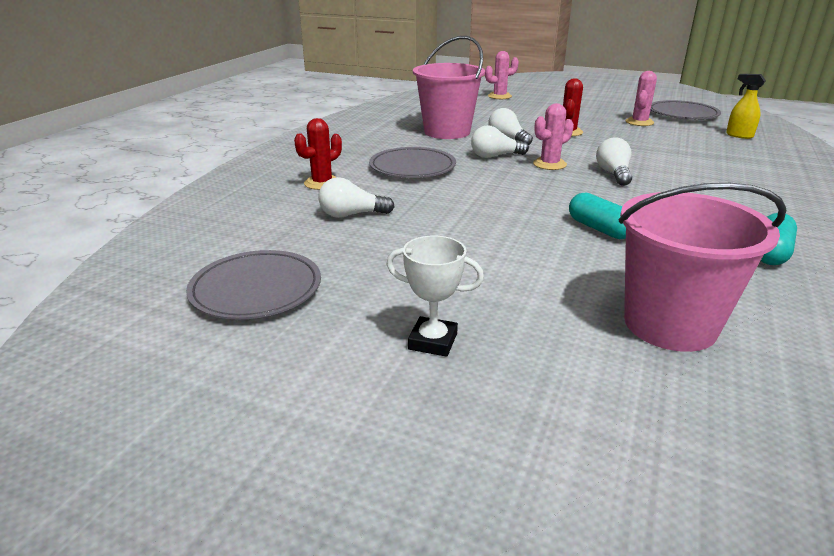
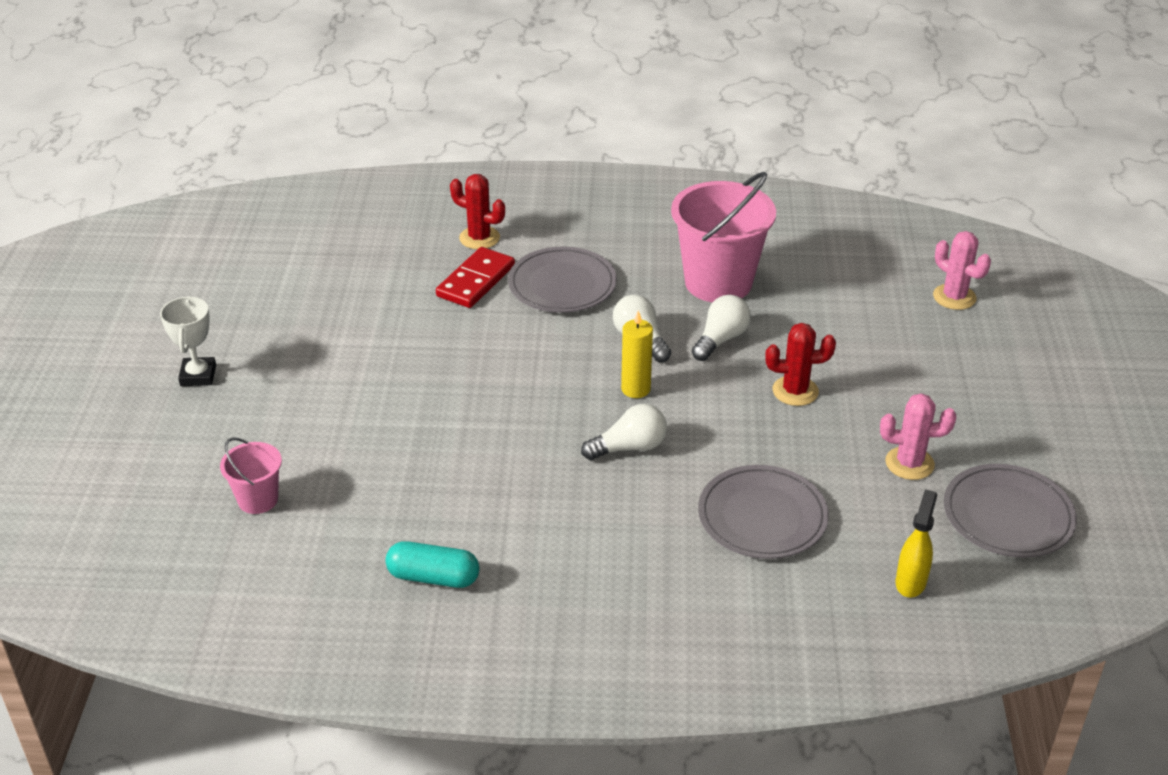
camera: 70 degrees right, 10 degrees up
grey plate [186,250,321,319] -> grey plate moved to [698,465,829,559]
white light bulb [319,177,395,218] -> none
pink cactus [533,103,574,170] -> yellow candle [621,310,653,398]
turquoise capsule [569,192,626,239] -> none
pink bucket [619,183,786,352] -> pink bucket [220,438,282,514], size x0.50
none -> red domino [436,247,515,308]

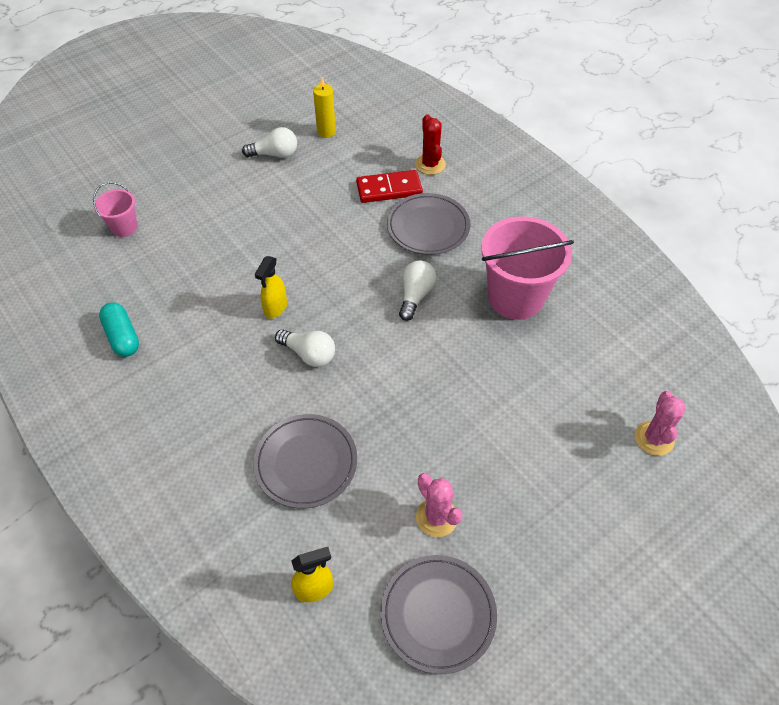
camera: 50 degrees right, 15 degrees up
white trophy [160,296,216,386] -> none
yellow candle [621,310,653,398] -> yellow candle moved to [313,78,336,138]
white light bulb [692,295,751,361] -> white light bulb moved to [242,127,297,158]
red cactus [765,323,836,406] -> none
none -> yellow spray bottle [255,256,287,319]

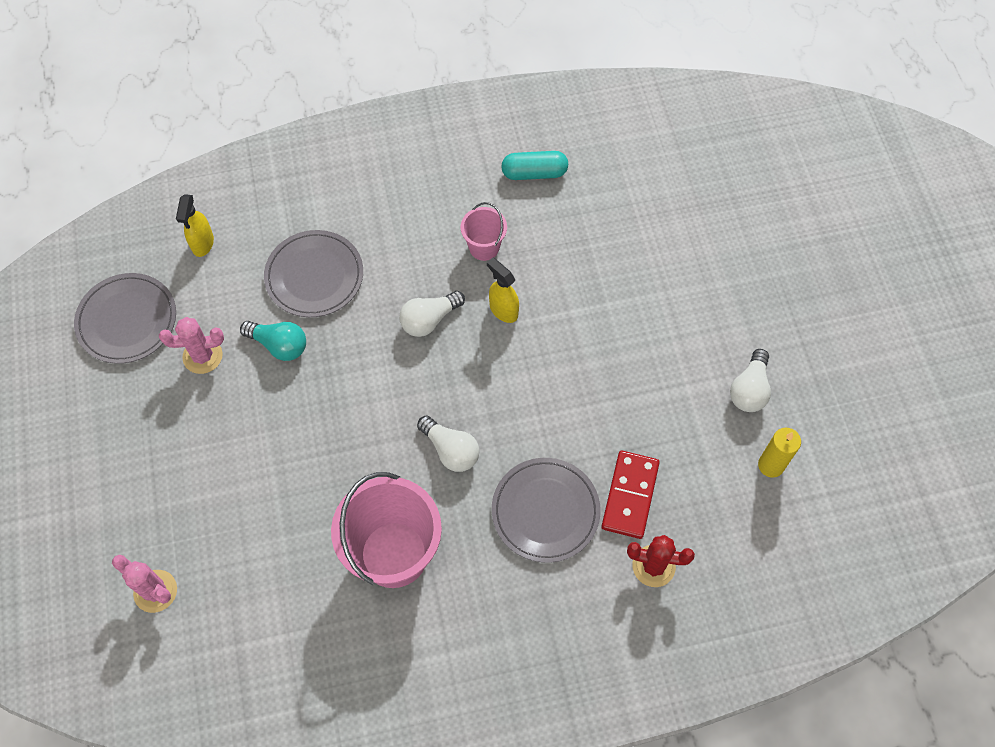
camera: 115 degrees right, 10 degrees up
pink bucket [93,182,138,237] -> pink bucket moved to [461,202,507,261]
none -> turquoise light bulb [240,321,306,361]

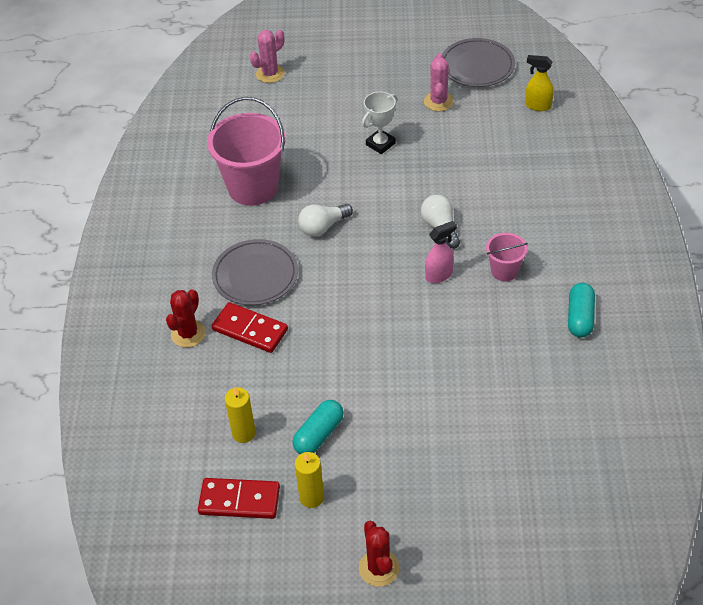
camera: 105 degrees right, 15 degrees down
turquoise light bulb [240,321,306,361] -> none
grey plate [264,230,363,317] -> none
yellow spray bottle [487,258,519,323] -> pink spray bottle [425,221,457,283]
white light bulb [730,349,771,412] -> turquoise capsule [292,400,344,454]
none -> red domino [198,478,280,519]
none -> yellow candle [295,452,324,508]
none -> red cactus [359,521,400,587]
none -> white trophy [362,92,397,154]

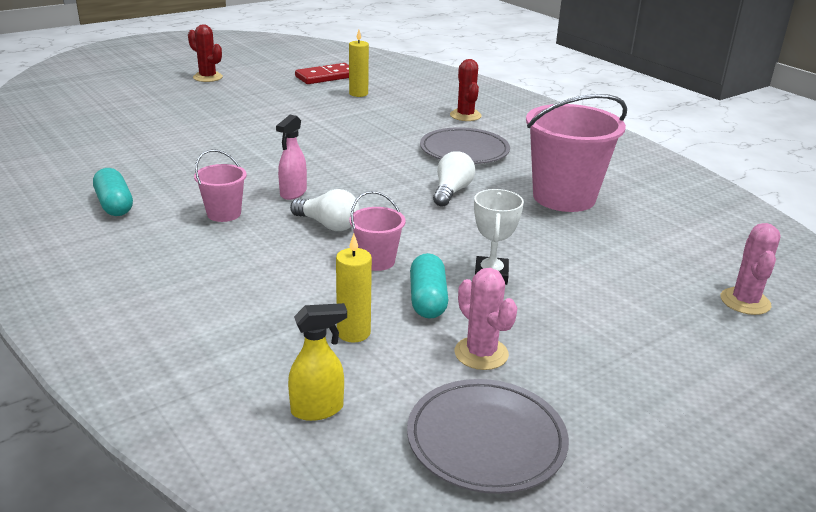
camera: 140 degrees right, 20 degrees down
red domino [212,302,288,353] -> none
turquoise capsule [292,400,344,454] -> turquoise capsule moved to [410,253,448,319]
yellow candle [295,452,324,508] -> yellow candle moved to [336,234,372,343]
none -> pink bucket [349,191,406,271]

